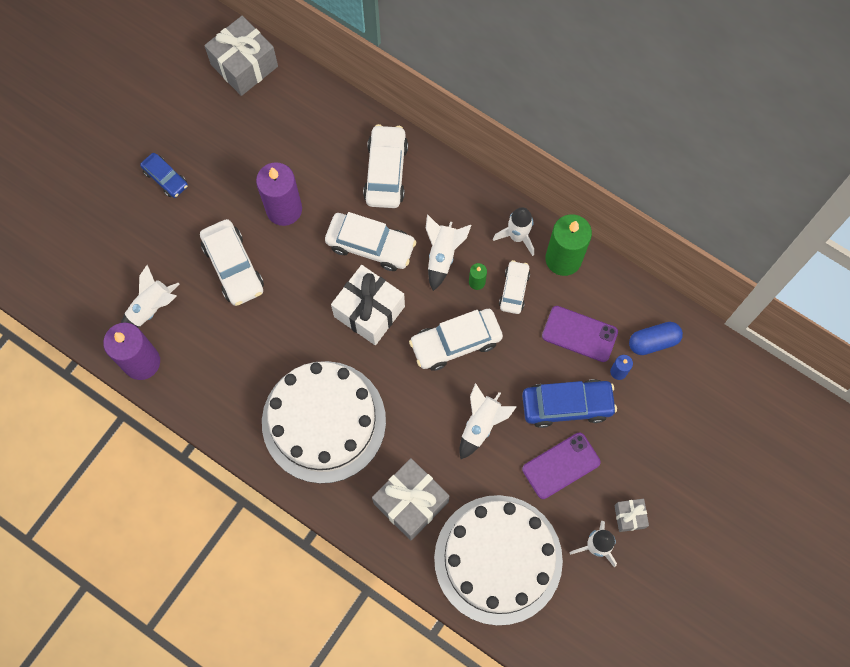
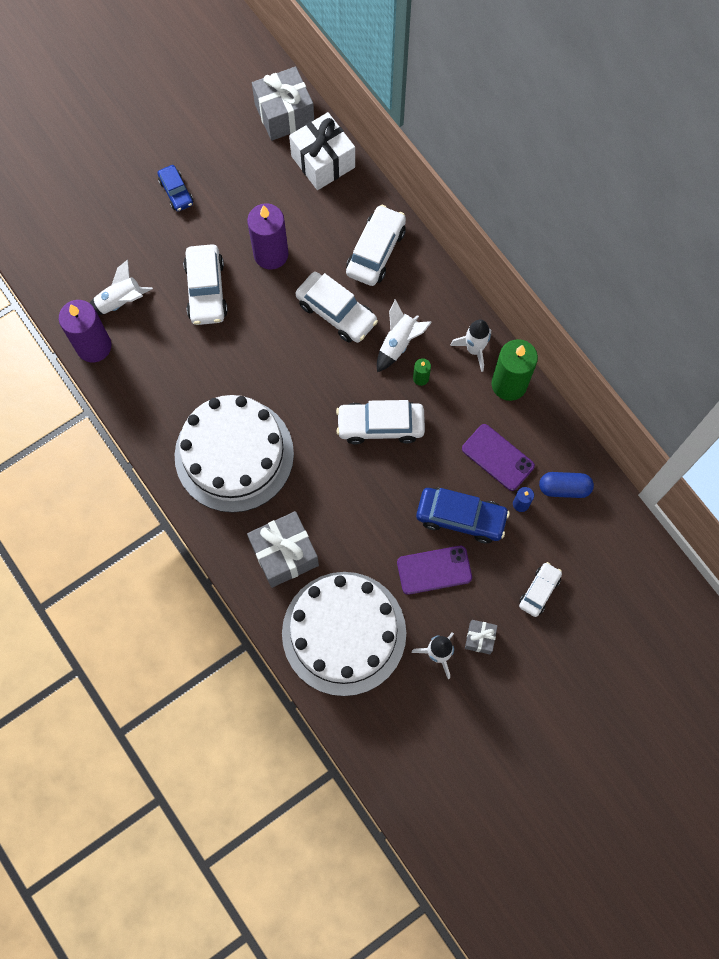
camera: 20 degrees right, 0 degrees up
white gift [331,265,405,345] -> white gift moved to [289,112,355,190]
white rocket [459,383,516,459] -> none
white car [499,260,530,314] -> white car moved to [519,562,562,617]

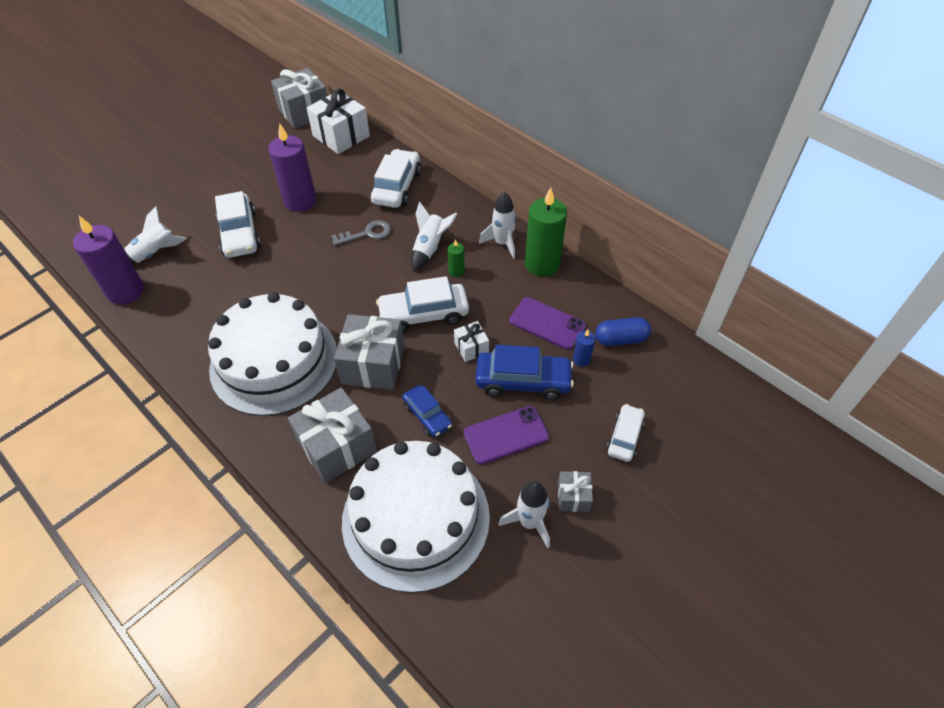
camera: 10 degrees left, 20 degrees down
blue car [158,165,193,211] -> blue car moved to [402,385,452,437]
white car [296,272,378,343] -> grey key [332,220,391,246]
none -> grey gift [334,314,404,390]
none -> white gift [454,321,489,362]

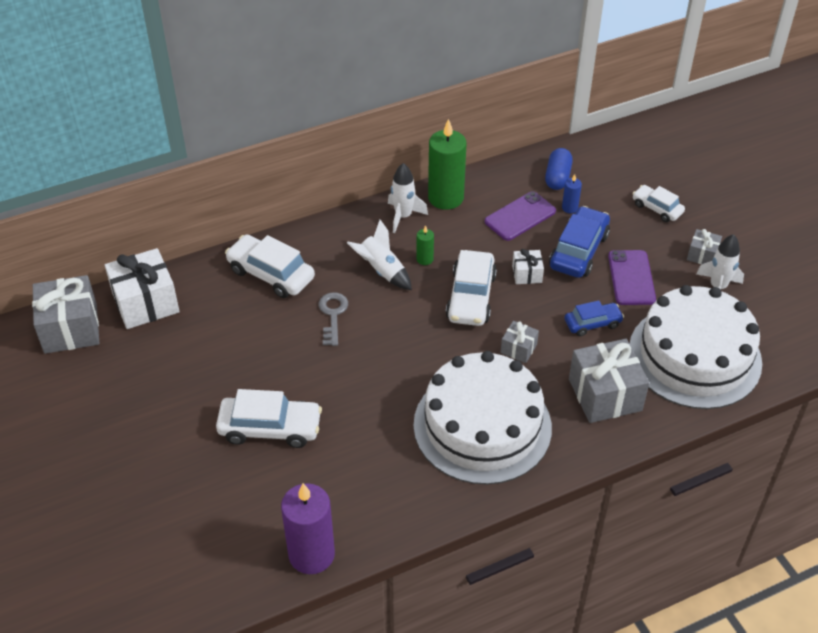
camera: 70 degrees left, 5 degrees down
white rocket [124,206,187,265] -> none
purple candle [268,123,316,212] -> none
grey gift [334,314,404,390] -> grey gift [501,321,539,363], size x0.50

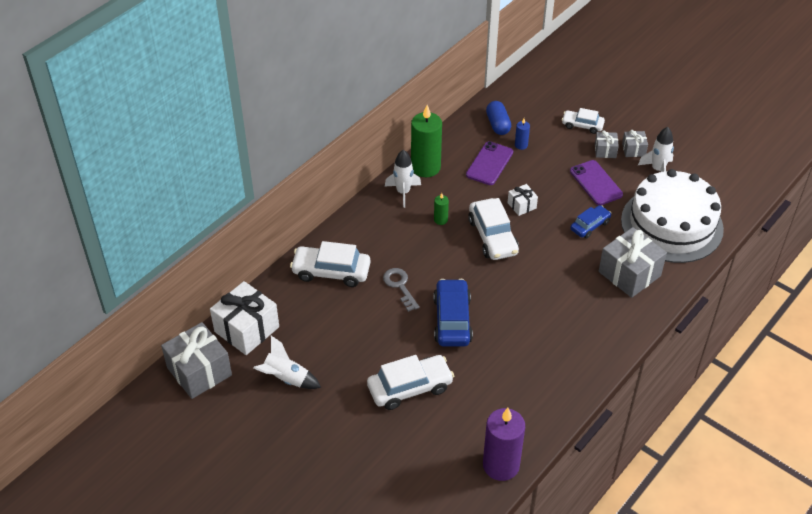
camera: 25 degrees left, 0 degrees up
white rocket [347,220,412,290] -> white rocket moved to [254,336,321,389]
white cake [414,351,552,485] -> none
grey gift [501,321,539,363] -> grey gift moved to [595,130,619,158]
blue car [549,206,610,278] -> blue car moved to [433,279,473,347]

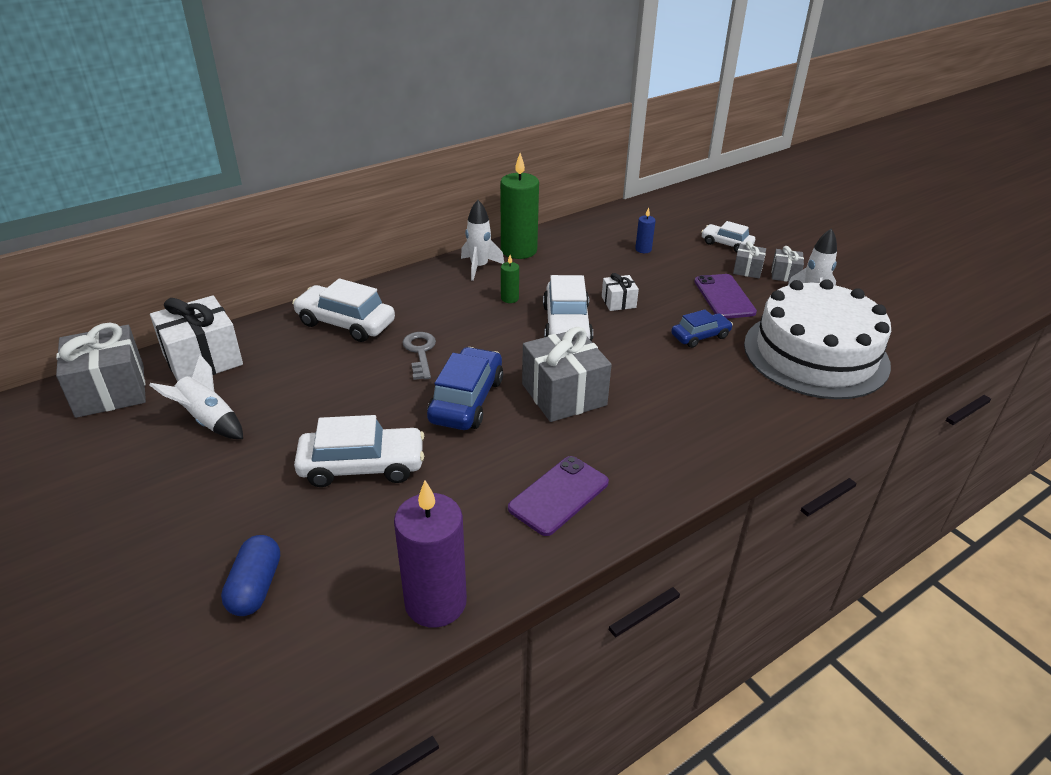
camera: 15 degrees right, 10 degrees down
purple phone [466,141,513,185] -> purple phone moved to [508,456,609,536]
blue capsule [486,101,511,135] -> blue capsule moved to [221,535,280,616]
grey gift [598,227,667,298] -> grey gift moved to [522,327,612,422]

